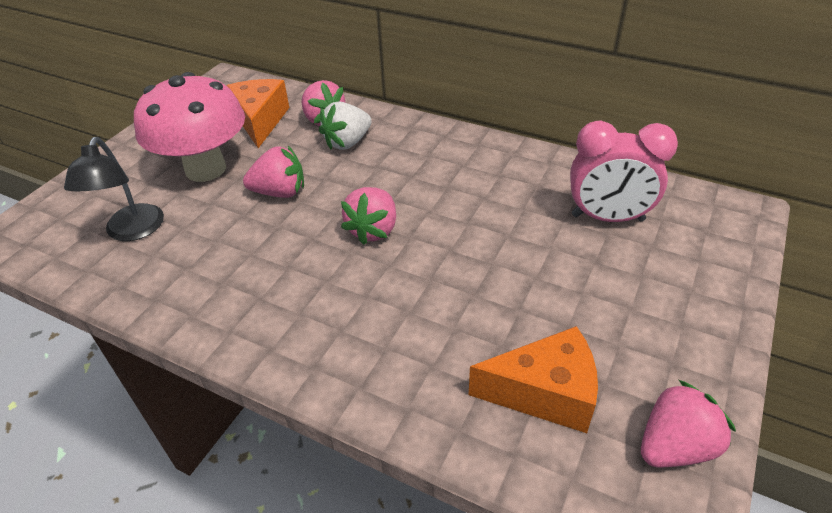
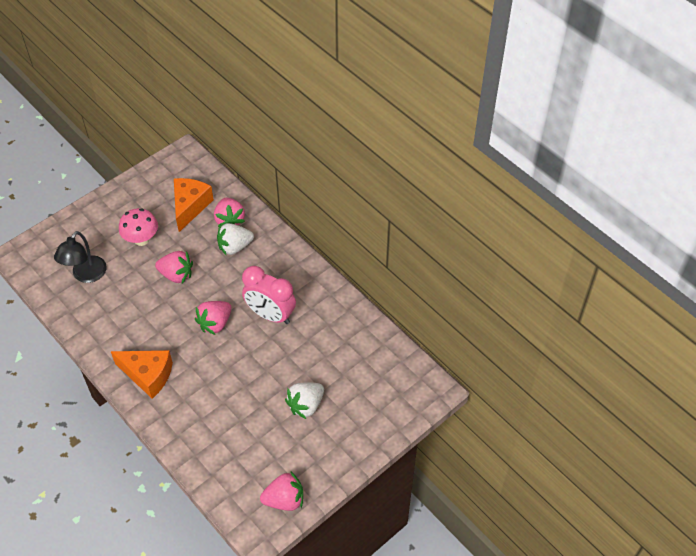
camera: 20 degrees right, 10 degrees up
pink mushroom [134,72,245,182] -> pink mushroom [119,208,158,246], size x0.59
orange cheese [469,326,598,433] -> orange cheese moved to [111,350,173,399]
pink clock [570,121,678,222] -> pink clock moved to [242,266,296,324]
none -> white strawberry [285,382,324,419]

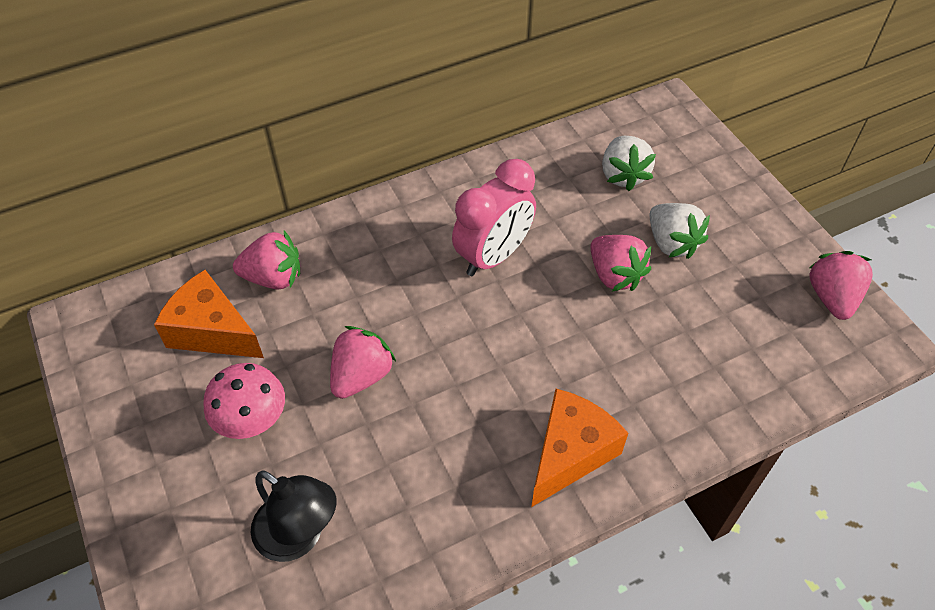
camera: 75 degrees left, 0 degrees up
pink strawberry [195,301,232,335] -> pink strawberry moved to [590,235,651,291]
white strawberry [217,223,254,256] -> white strawberry moved to [602,136,656,191]

